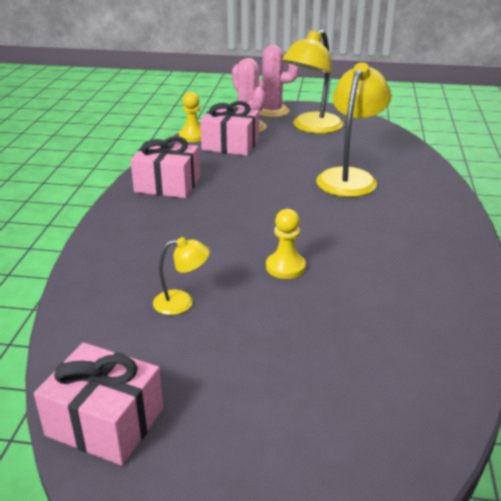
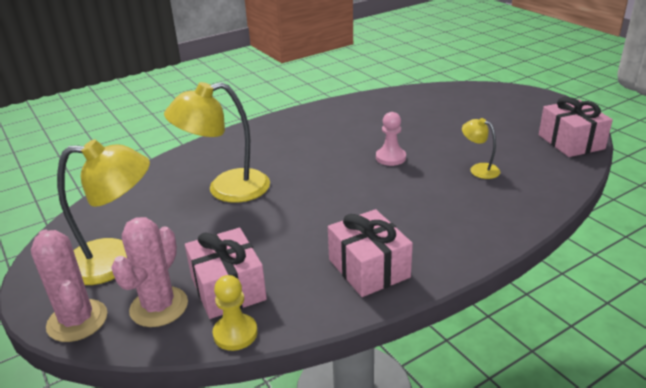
camera: 130 degrees left, 0 degrees up
yellow pawn [266,209,306,279] -> pink pawn [376,112,406,166]

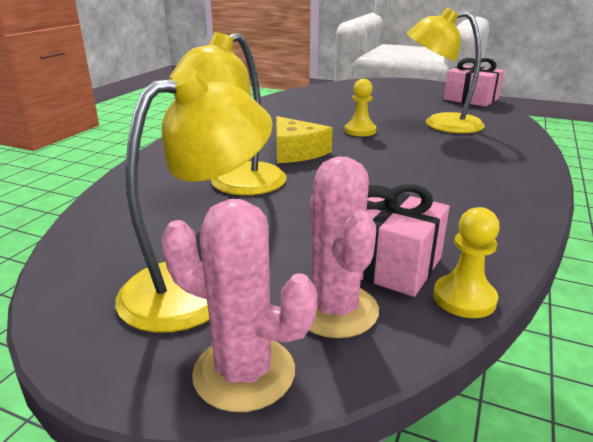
camera: 35 degrees left, 5 degrees down
pink gift [328,209,413,297] -> none
pink pawn [376,112,406,166] -> yellow pawn [345,79,376,136]
yellow lamp [462,118,500,179] -> yellow lamp [407,8,485,133], size x2.04
none -> yellow cheese [276,116,332,163]

